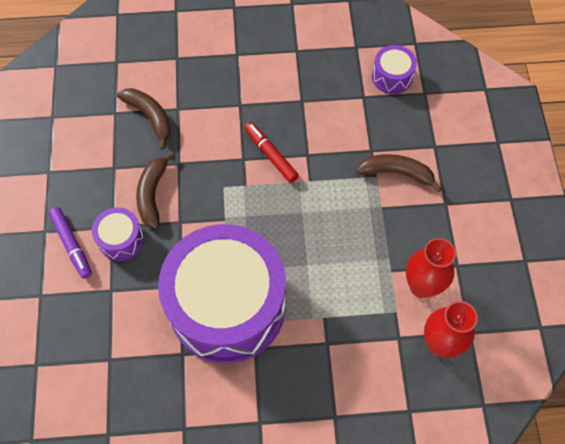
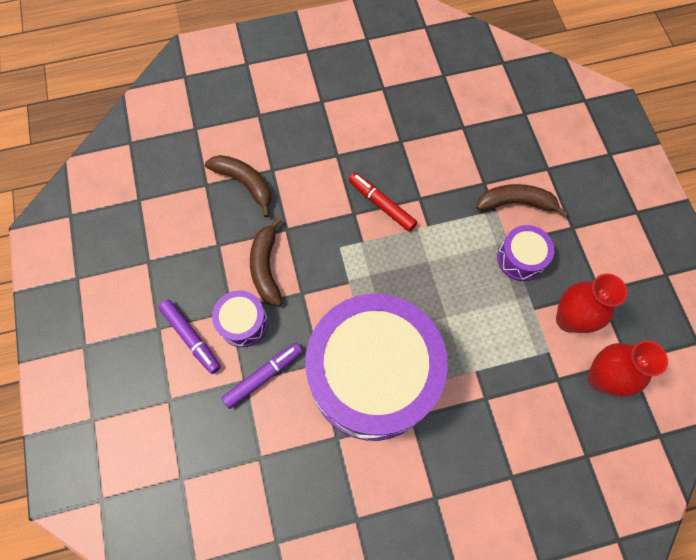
camera: 10 degrees left, 5 degrees up
purple drum [372,45,417,94] -> purple drum moved to [497,225,554,281]
none -> purple marker [221,343,303,409]

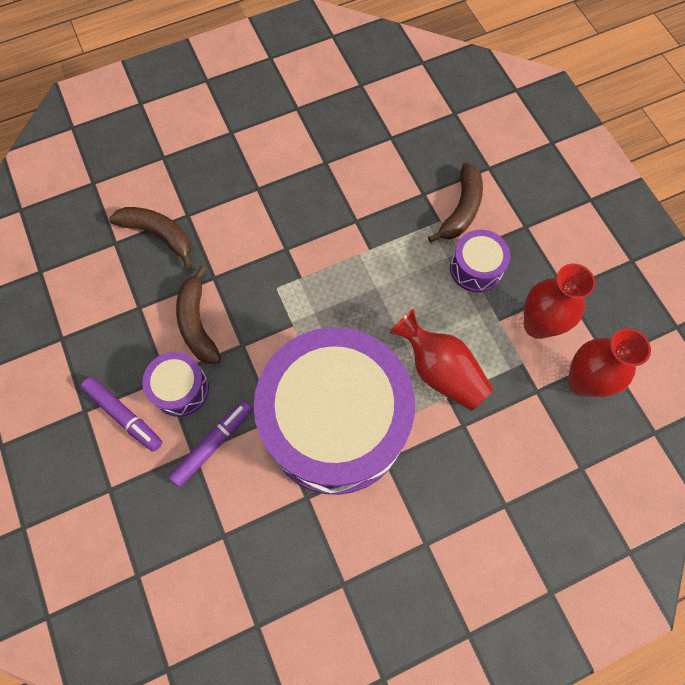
camera: 10 degrees left, 0 degrees up
red marker [349,173,417,232] -> none
brown banana [476,184,568,217] -> brown banana turned 120 degrees clockwise [428,163,483,243]
none -> red vase [390,309,493,411]

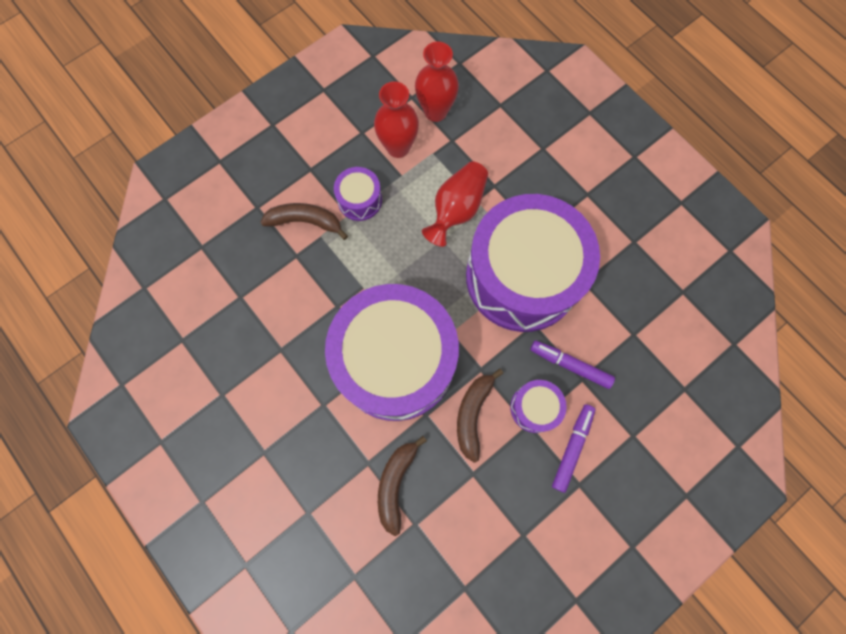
camera: 105 degrees left, 5 degrees up
brown banana [176,266,221,364] -> brown banana turned 135 degrees clockwise [457,368,504,463]
none -> purple drum [325,284,459,421]

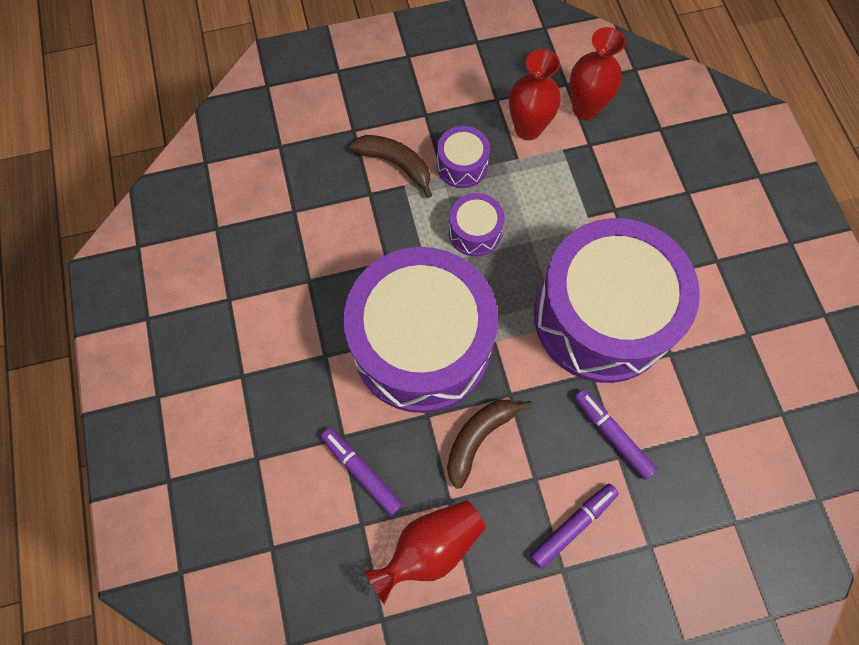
camera: 25 degrees right, 5 degrees down
brown banana [378,436,427,536] -> purple marker [321,428,403,516]
red vase [422,161,488,247] -> red vase moved to [363,500,486,605]
purple drum [510,380,567,433] -> purple drum moved to [449,193,505,256]

